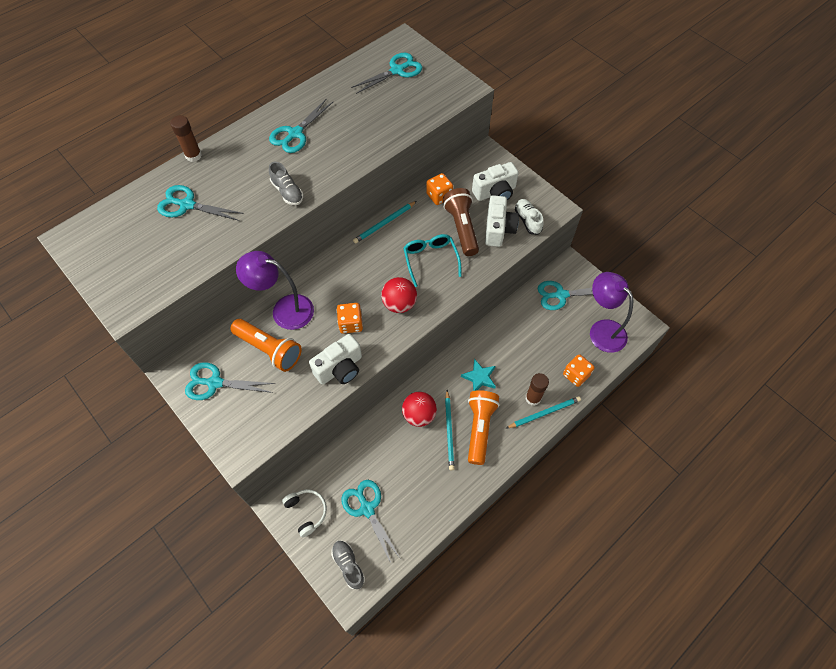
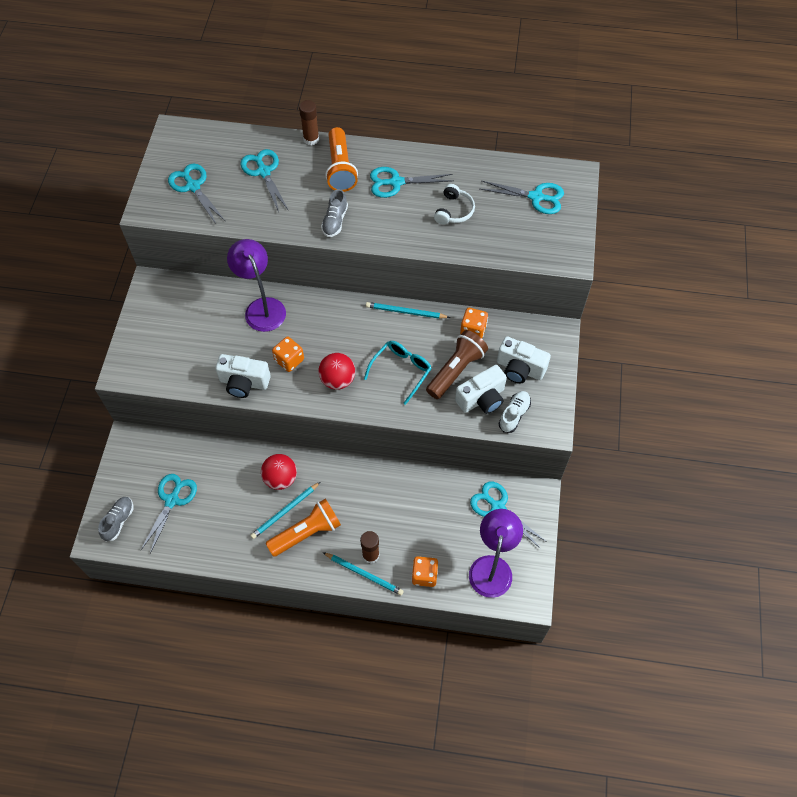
camera: 50 degrees right, 0 degrees up
turquoise scissors [185,362,275,400] -> turquoise scissors moved to [168,163,225,224]
orange flashlight [230,319,302,372] -> orange flashlight moved to [325,127,358,192]
white headphones [282,489,327,537] -> white headphones moved to [434,184,475,224]
turquoise star [461,359,496,391] -> none

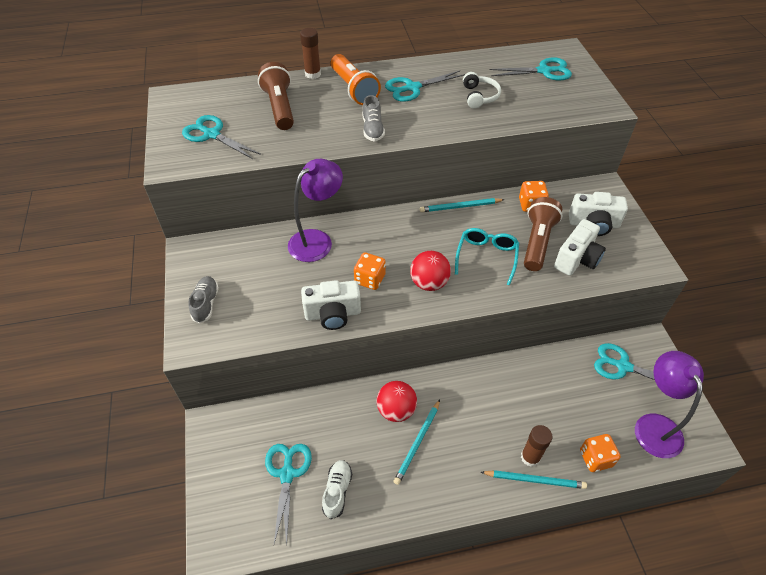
camera: 20 degrees left, 10 degrees down
grey shoe [98,497,133,542] -> grey shoe moved to [188,276,219,323]
purple lamp [227,239,286,332] -> purple lamp turned 90 degrees clockwise [288,159,343,262]
turquoise scissors [240,149,289,212] -> brown flashlight [258,62,294,130]
orange flashlight [266,498,341,557] -> none
white shoe [499,391,531,433] -> white shoe moved to [322,460,352,519]

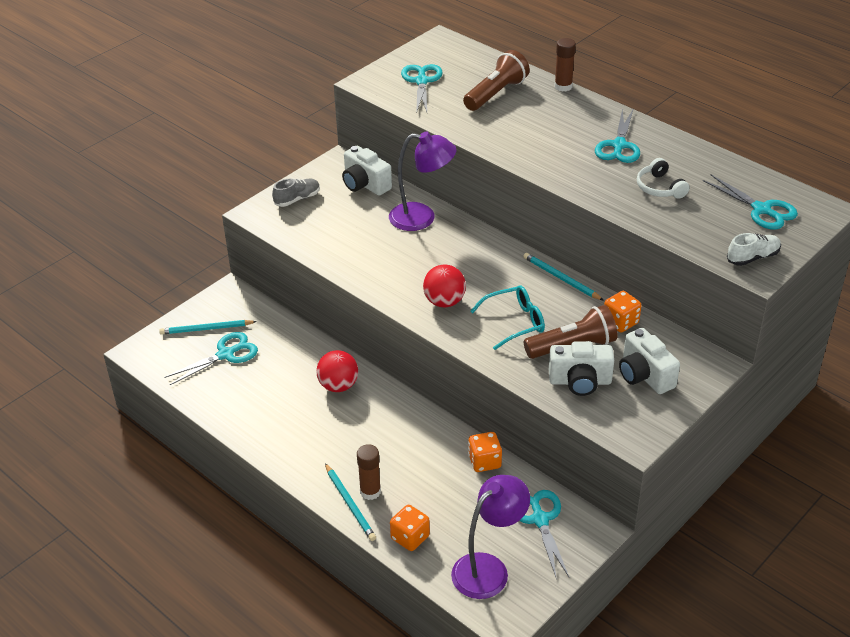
camera: 55 degrees right, 10 degrees down
white camera [301,280,361,330] -> white camera moved to [342,146,392,196]
white shoe [322,460,352,519] -> white shoe moved to [727,233,781,266]
orange flashlight [331,54,381,105] -> none
orange dice [354,252,386,290] -> orange dice moved to [468,432,502,472]
grey shoe [362,95,385,142] -> none
turquoise scissors [385,71,465,102] -> turquoise scissors turned 105 degrees counterclockwise [595,109,640,163]
turquoise pencil [393,400,440,485] -> turquoise pencil moved to [159,320,257,335]
white headphones [463,72,501,109] -> white headphones turned 105 degrees clockwise [637,158,690,199]

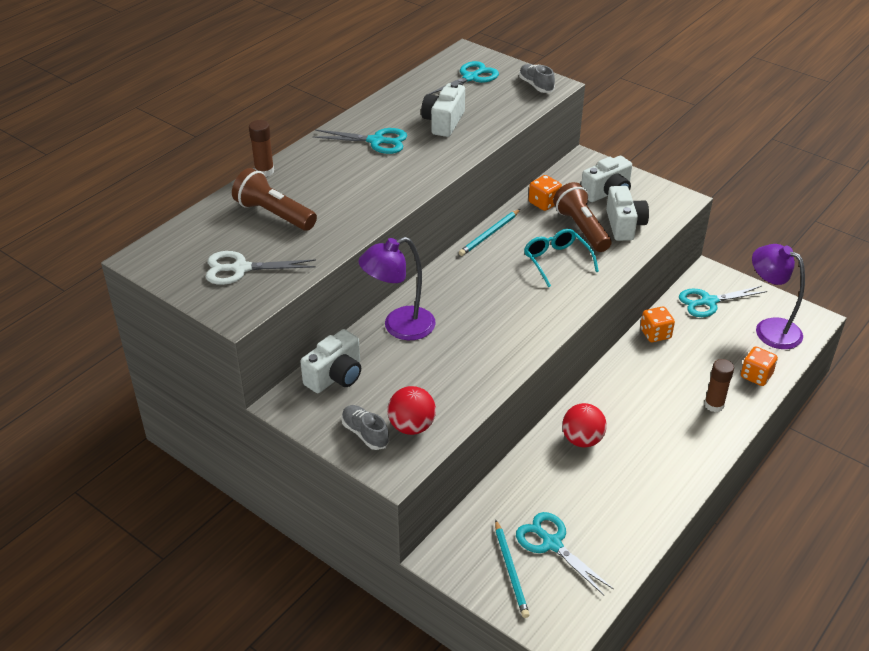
camera: 95 degrees left, 0 degrees up
turquoise pencil [325,463,376,541] -> none
purple lamp [389,131,457,231] -> purple lamp turned 120 degrees counterclockwise [358,237,436,340]
turquoise scissors [401,64,443,114] -> white scissors [206,251,316,285]
red ball [423,265,466,307] -> red ball moved to [388,386,436,435]
white headphones [637,158,690,199] -> white camera [421,82,465,137]
white shoe [727,233,781,266] -> grey shoe [519,64,555,93]

